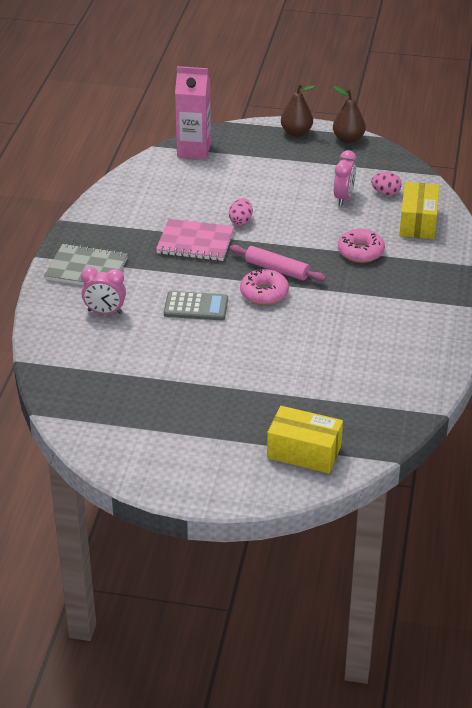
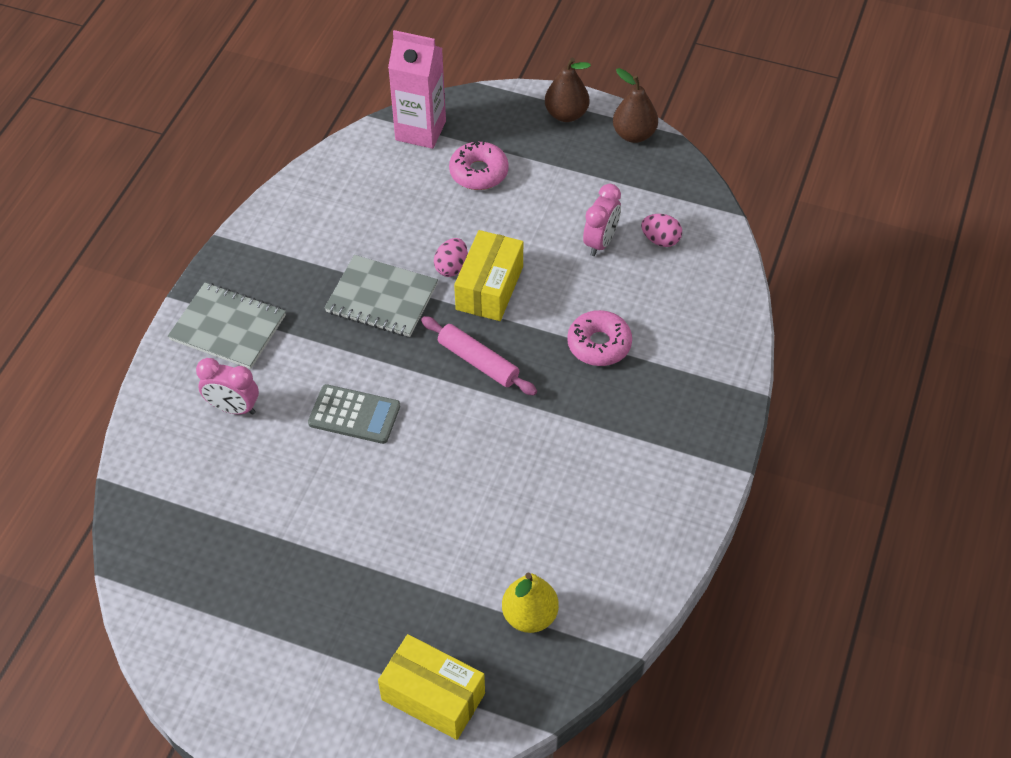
camera: 10 degrees right, 15 degrees up
pink notebook [156,219,234,261] -> grey notebook [324,255,438,337]
pink donut [240,268,289,305] -> pink donut moved to [449,141,509,190]
yellow box [399,182,439,239] -> yellow box moved to [454,230,523,321]
none -> yellow pear [502,573,559,633]

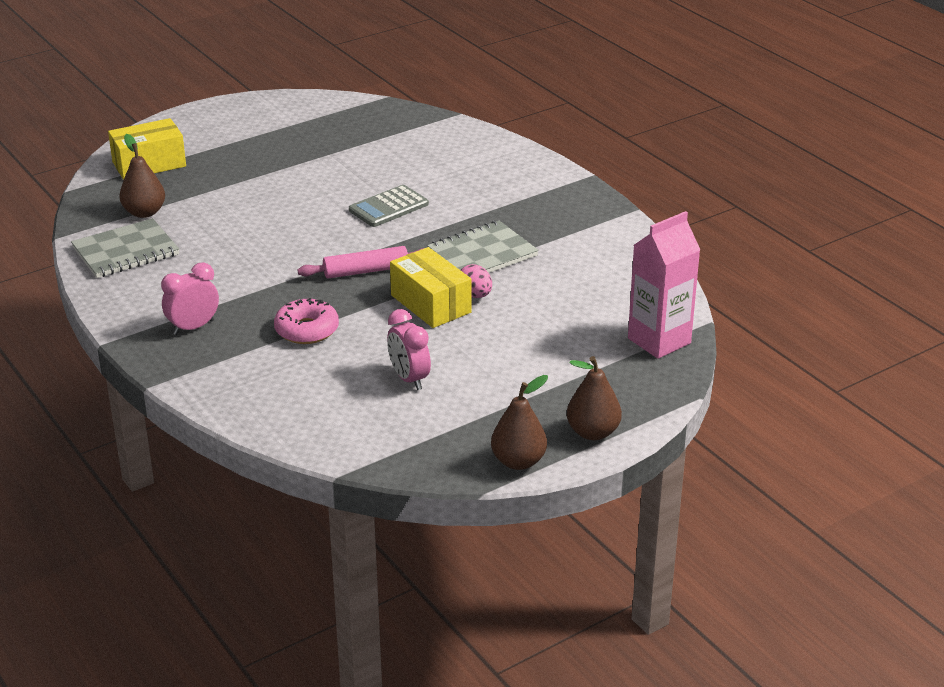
camera: 125 degrees right, 20 degrees down
grey notebook [168,283,286,369] -> grey notebook moved to [71,218,179,278]
pink clock [196,358,259,415] -> pink clock moved to [161,262,219,335]
pink donut [449,141,509,190] -> none
yellow pear [502,573,559,633] -> brown pear [119,134,165,218]
pink egg [641,214,682,247] -> none

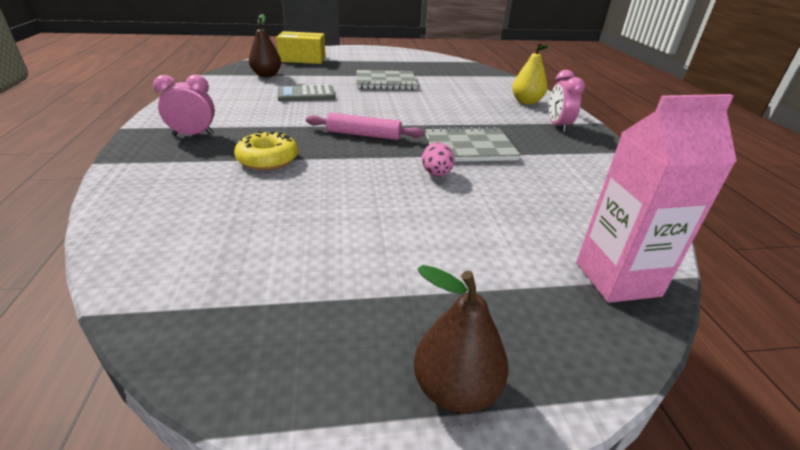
camera: 25 degrees right, 0 degrees up
grey notebook [71,218,179,278] -> grey notebook moved to [356,70,417,90]
pink donut [274,298,339,344] -> yellow donut [234,131,298,170]
grey calculator [349,185,429,227] -> grey calculator moved to [278,85,335,101]
pink clock [387,309,431,390] -> pink clock moved to [549,70,585,133]
yellow box [390,247,472,328] -> none
brown pear [491,375,548,470] -> none
none -> yellow pear [512,42,548,105]

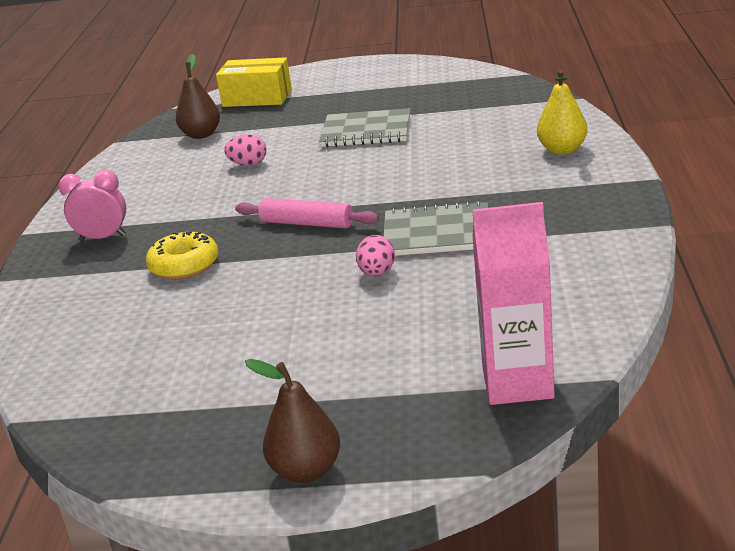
camera: 15 degrees right, 5 degrees down
grey calculator [278,85,335,101] -> pink egg [224,134,266,166]
pink clock [549,70,585,133] -> none

